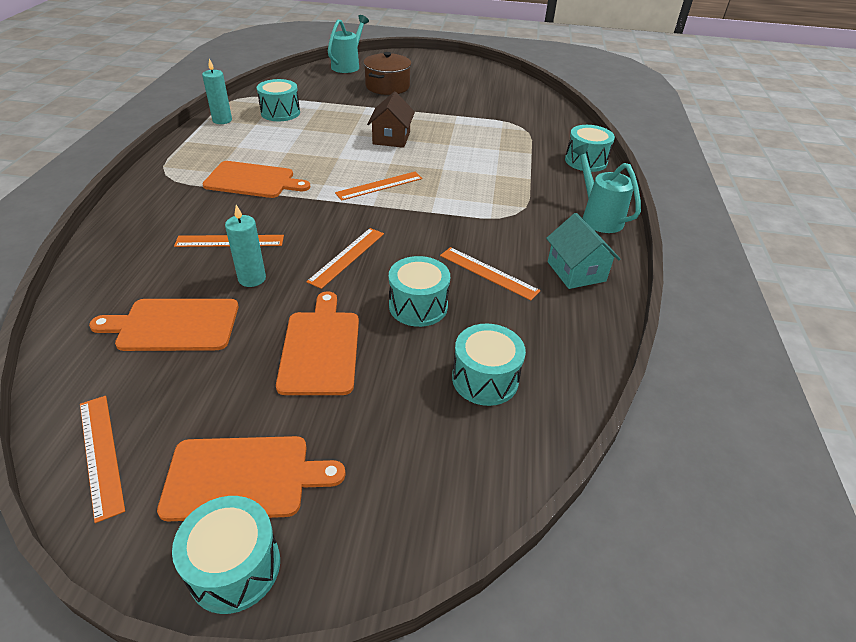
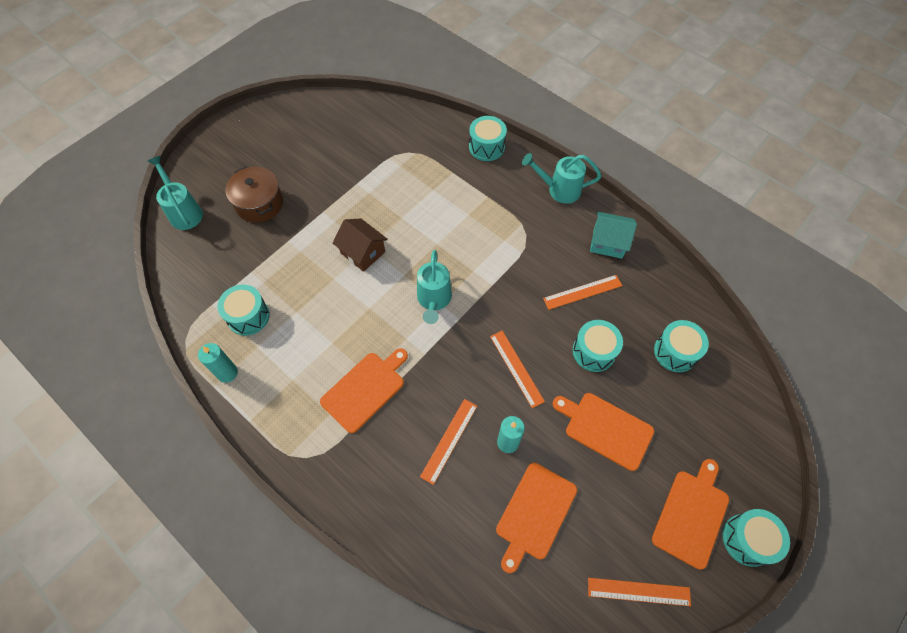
camera: 55 degrees left, 20 degrees up
orange ruler [335,172,423,201] -> turquoise watering can [417,250,452,324]

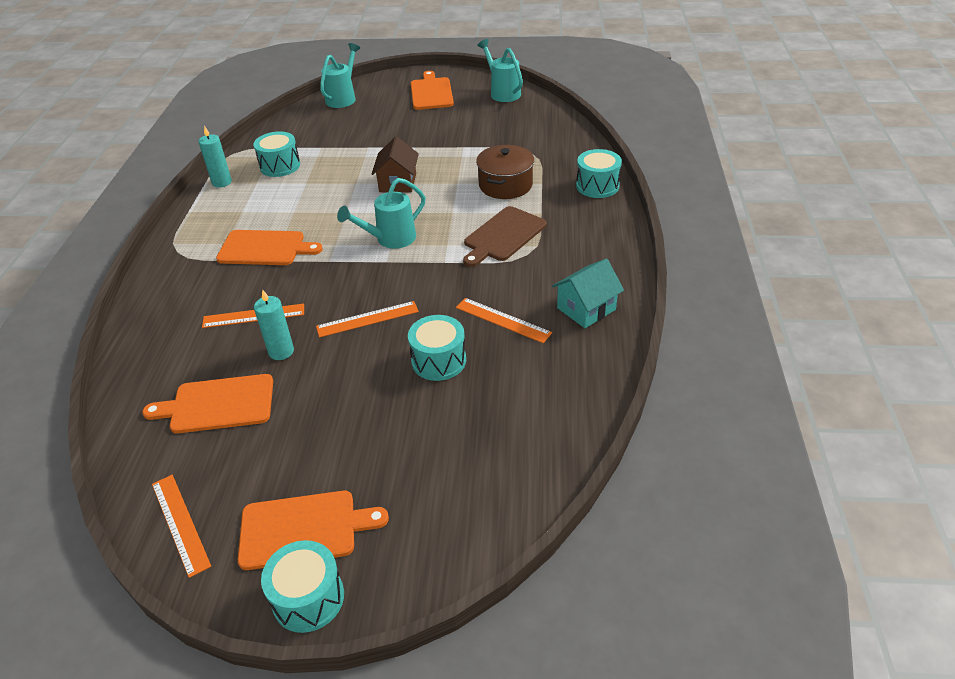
camera: 55 degrees right, 20 degrees down
brown pot [225,167,283,223] -> brown pot moved to [476,145,534,199]
orange ruler [490,331,545,408] -> orange ruler turned 45 degrees clockwise [316,301,419,338]
turquoise watering can [522,153,601,204] -> turquoise watering can moved to [477,39,523,102]
orange cutting board [552,393,654,471] -> orange cutting board moved to [411,71,454,110]
turquoise house [590,211,637,259] -> turquoise house turned 75 degrees clockwise [552,259,624,328]
turquoise drum [654,320,709,372] -> none
none -> brown cutting board [463,206,547,267]

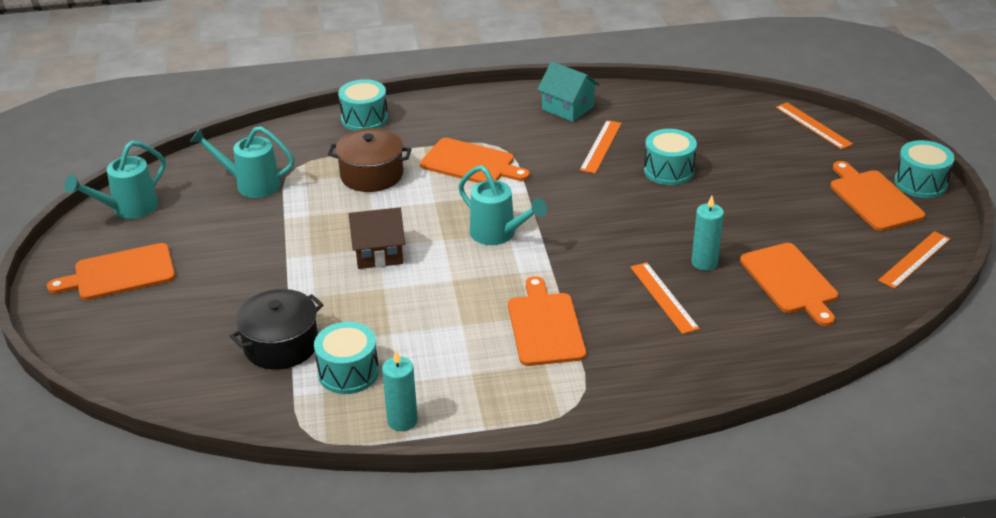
camera: 105 degrees left, 5 degrees down
orange ruler [316,301,419,338] -> orange ruler moved to [776,102,853,150]
turquoise watering can [320,43,360,108] -> turquoise watering can moved to [190,126,295,198]
brown cutting board [463,206,547,267] -> orange cutting board [420,138,530,183]
none -> black pot [229,289,324,370]

